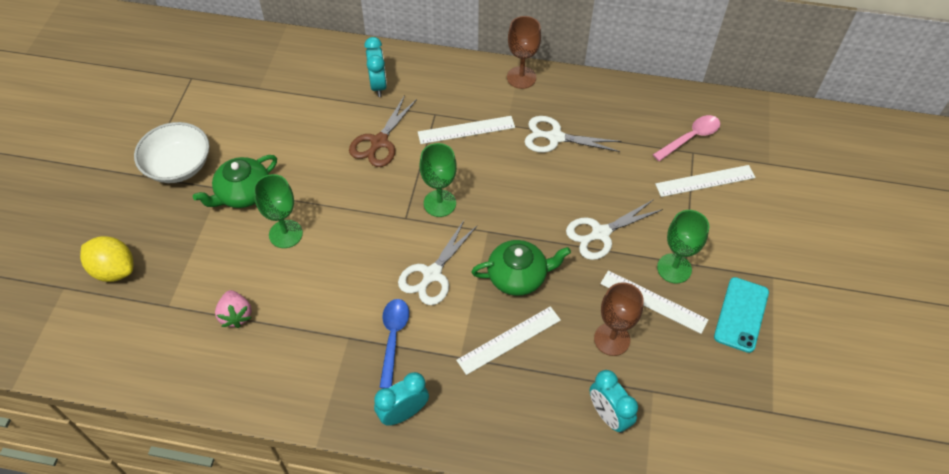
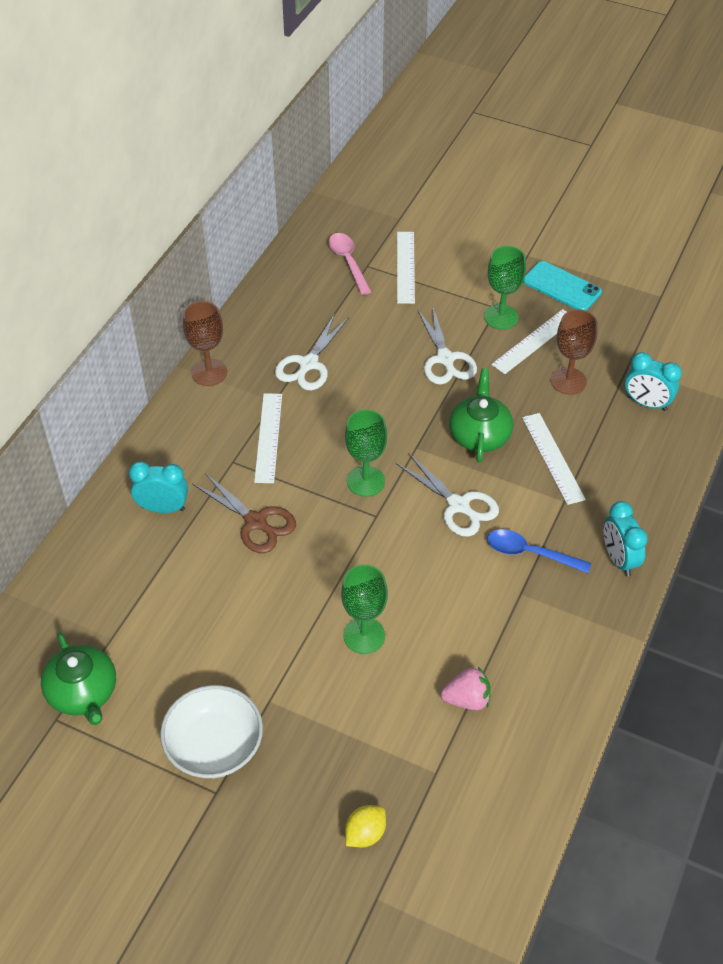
camera: 75 degrees left, 5 degrees down
yellow lemon [80,236,133,282] -> yellow lemon [345,805,386,847], size x0.64
green teapot [193,155,277,208] -> green teapot moved to [41,632,116,725]
turquoise clock [590,370,638,433] -> turquoise clock turned 45 degrees clockwise [625,352,682,411]

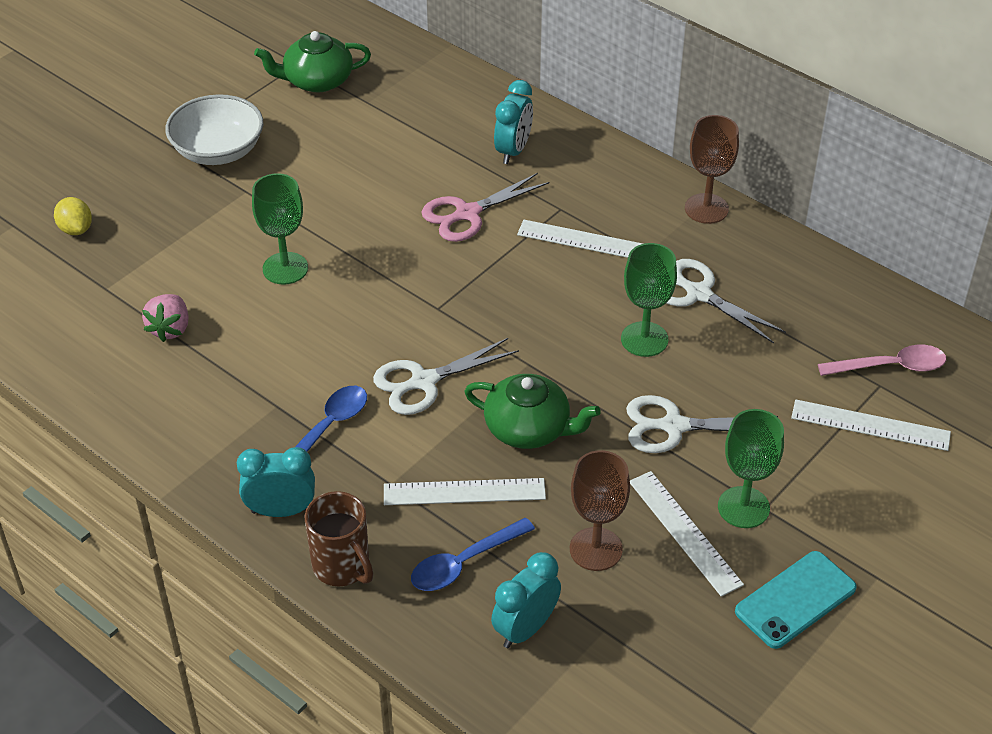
camera: 105 degrees right, 5 degrees down
brown scissors [192,473,296,553] -> pink scissors [421,173,549,242]
green goblet [345,409,387,497] -> green goblet moved to [621,243,677,357]
none -> brown mug [305,491,373,586]
none -> blue spoon [411,518,535,591]

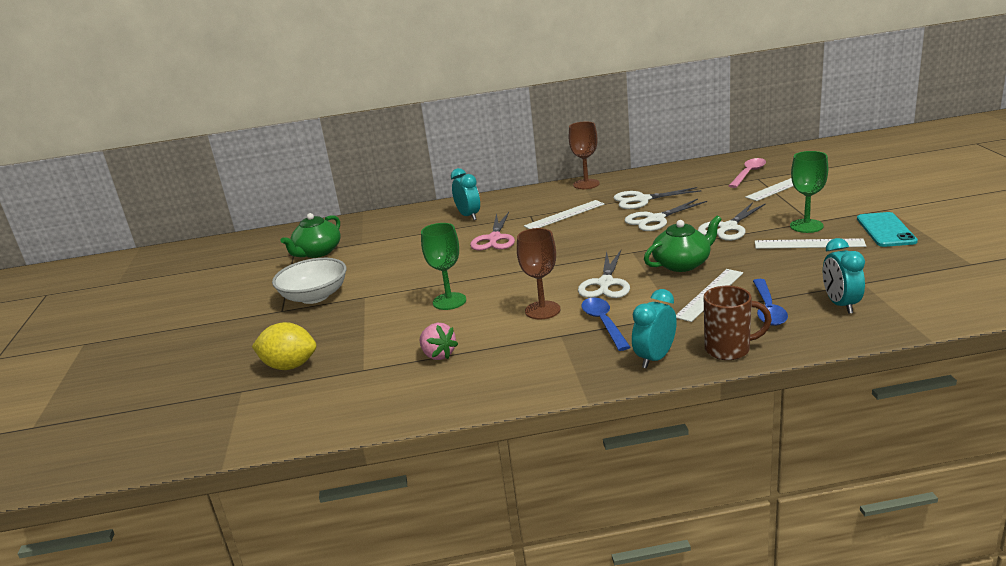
camera: 45 degrees left, 20 degrees down
yellow lemon [54,197,92,235] -> yellow lemon [252,322,316,370], size x1.56
brown goblet [570,450,630,571] -> brown goblet moved to [517,228,560,319]
green goblet [621,243,677,357] -> white scissors [624,199,707,231]

